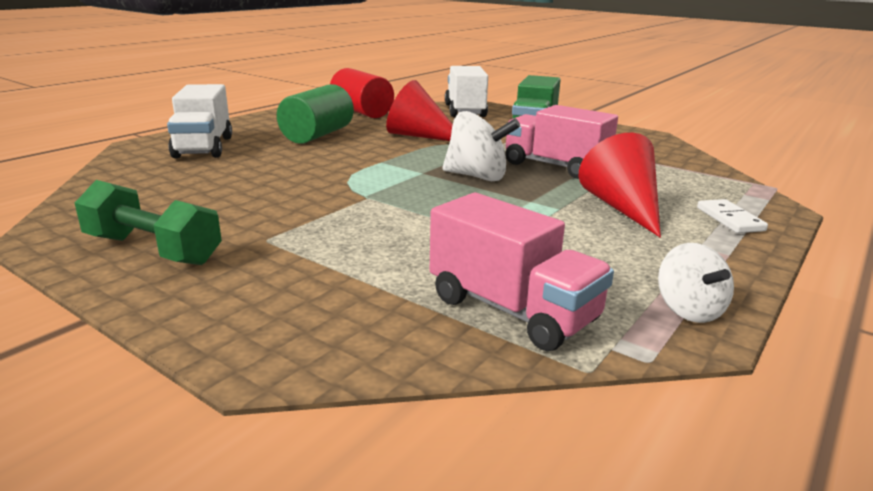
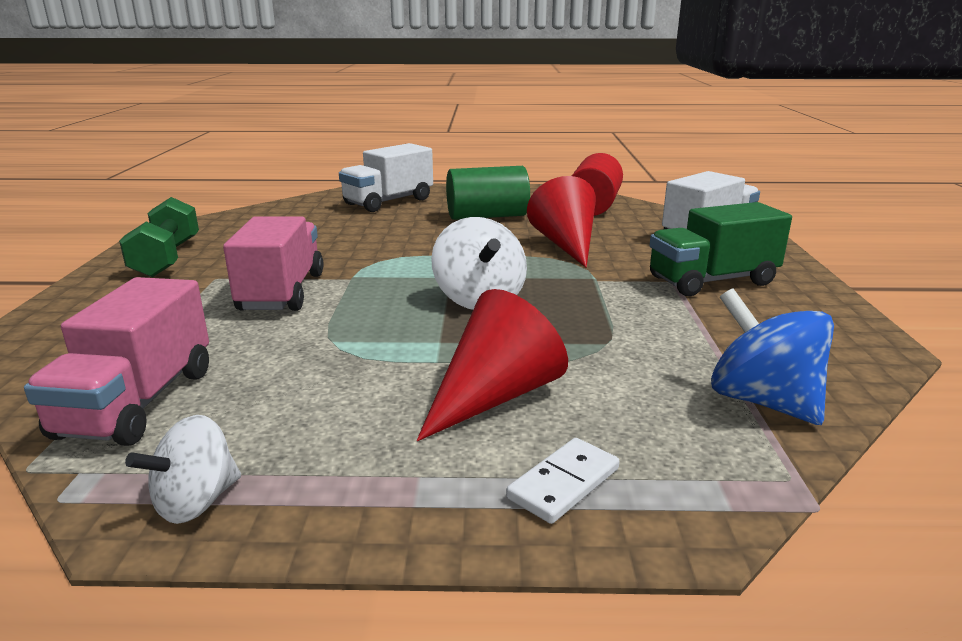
camera: 55 degrees right, 0 degrees up
pink truck [506,105,618,179] -> pink truck moved to [223,216,324,311]
none -> blue spinning top [711,288,834,425]

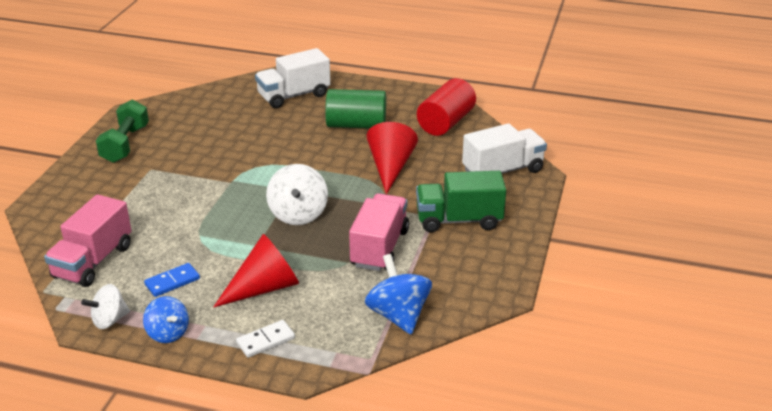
camera: 15 degrees right, 10 degrees up
pink truck [223,216,324,311] -> pink truck moved to [349,193,409,271]
none -> blue spinning top [143,296,189,343]
none -> blue domino [144,263,200,297]

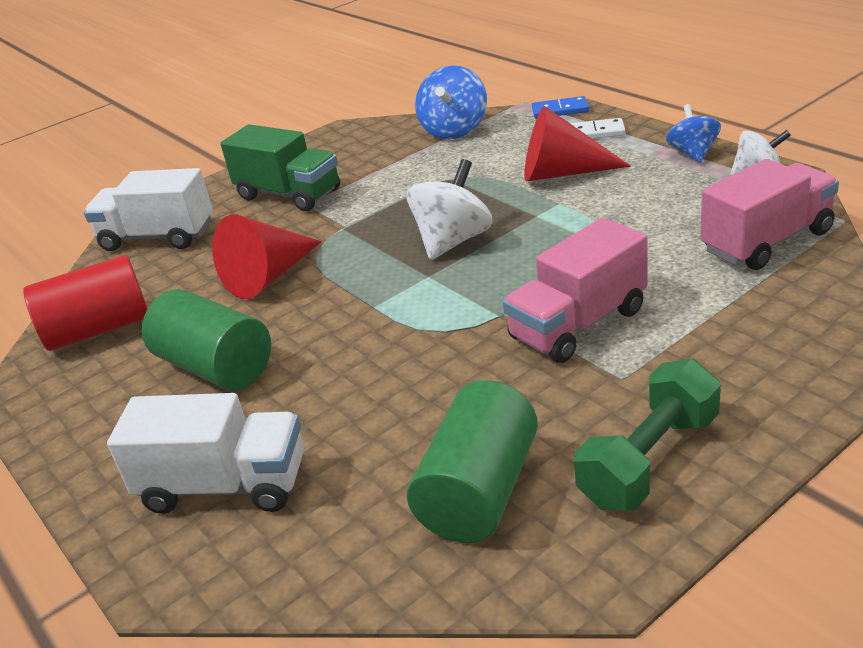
camera: 140 degrees left, 0 degrees up
blue domino [144,263,200,297] -> blue domino moved to [532,96,589,119]
pink truck [349,193,409,271] -> pink truck moved to [503,218,647,363]
none -> green cylinder [407,380,538,543]

